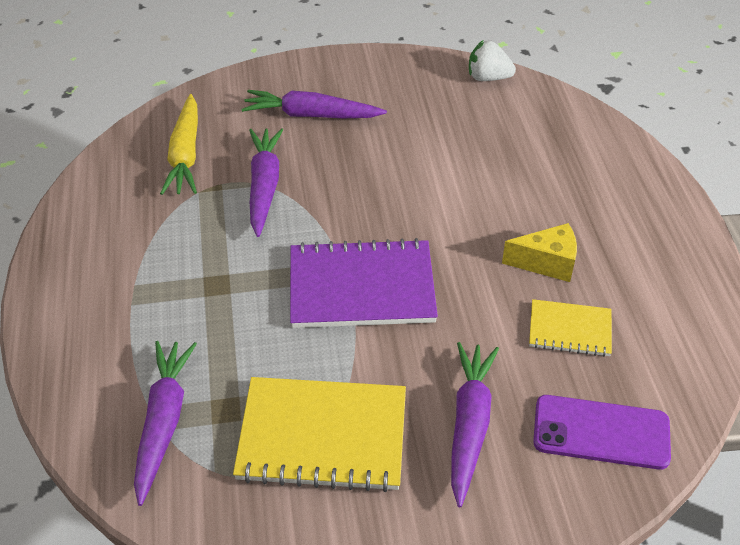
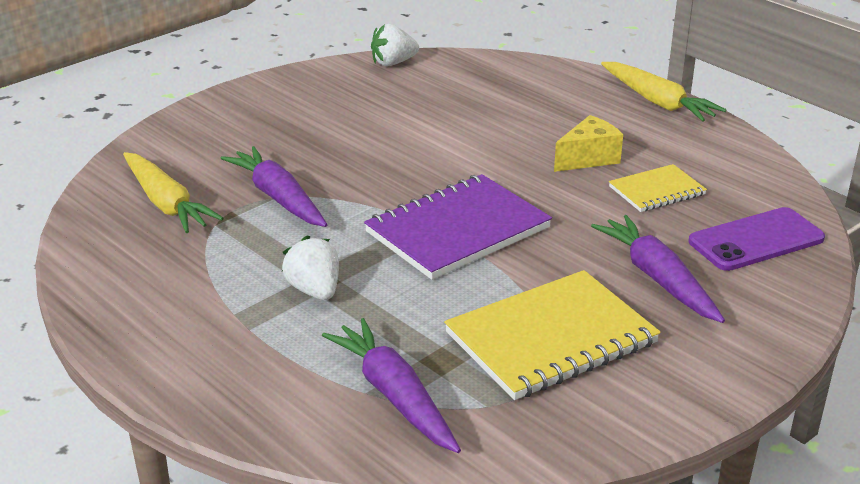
camera: 35 degrees left, 15 degrees down
purple carrot [241,90,387,118] -> none
none -> white strawberry [282,235,339,300]
none -> yellow carrot [601,62,727,122]

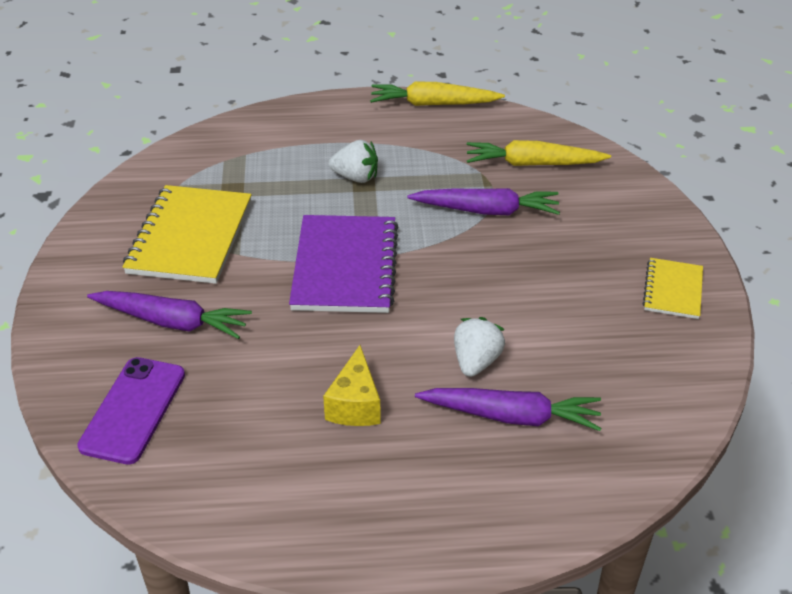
camera: 130 degrees right, 10 degrees up
purple carrot [322,318,461,453] -> purple carrot moved to [415,388,601,431]
white strawberry [371,24,419,66] -> white strawberry moved to [454,317,505,377]
yellow carrot [601,62,727,122] -> yellow carrot moved to [370,81,505,106]
yellow notebook [609,164,707,212] -> yellow notebook moved to [643,258,703,319]

